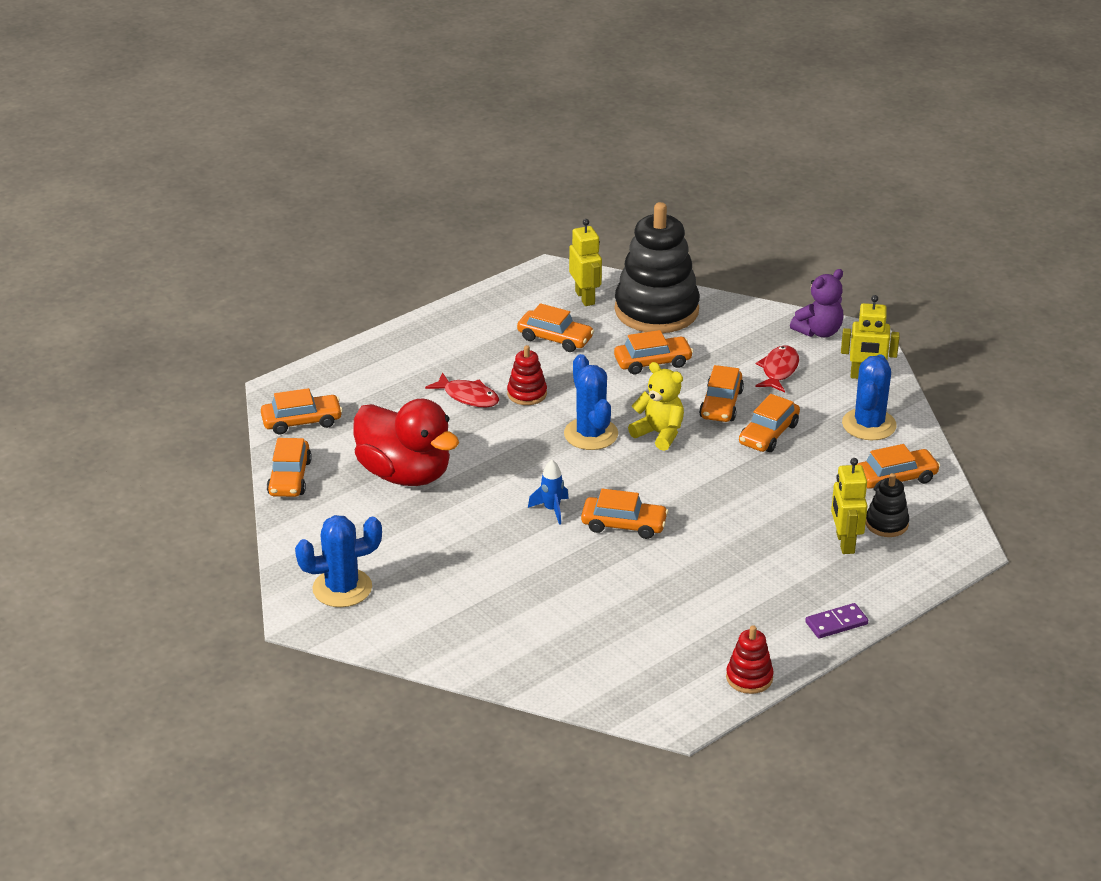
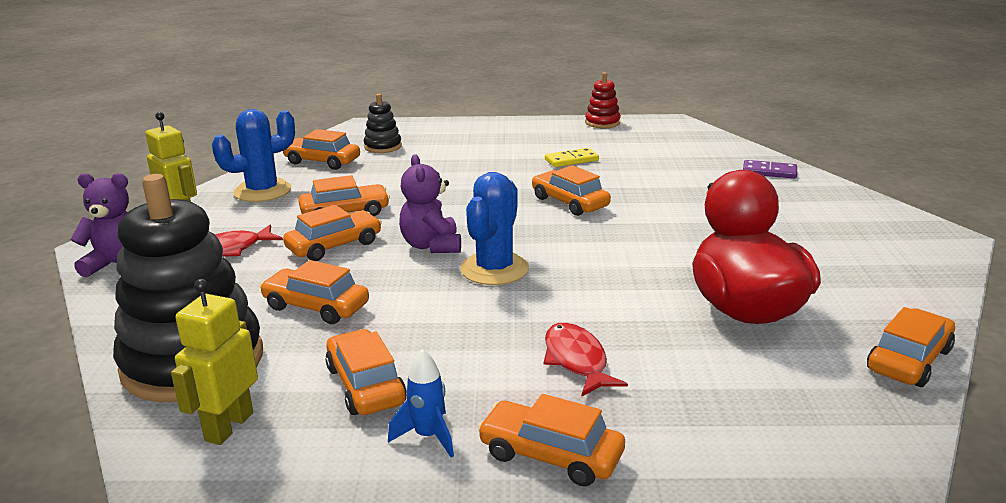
camera: 140 degrees left, 10 degrees down
orange car [261,388,343,434] -> orange car moved to [477,394,625,487]
blue cactus [295,515,382,607] -> none
red stacking toy [507,345,547,405] -> none
blue rocket [528,460,569,525] -> blue rocket moved to [388,349,454,458]
yellow teddy bear [628,362,684,451] -> purple teddy bear [399,154,461,253]
purple domino [805,603,868,638] -> purple domino moved to [743,160,797,179]
yellow robot [831,458,868,554] -> none
none -> yellow domino [545,148,599,167]

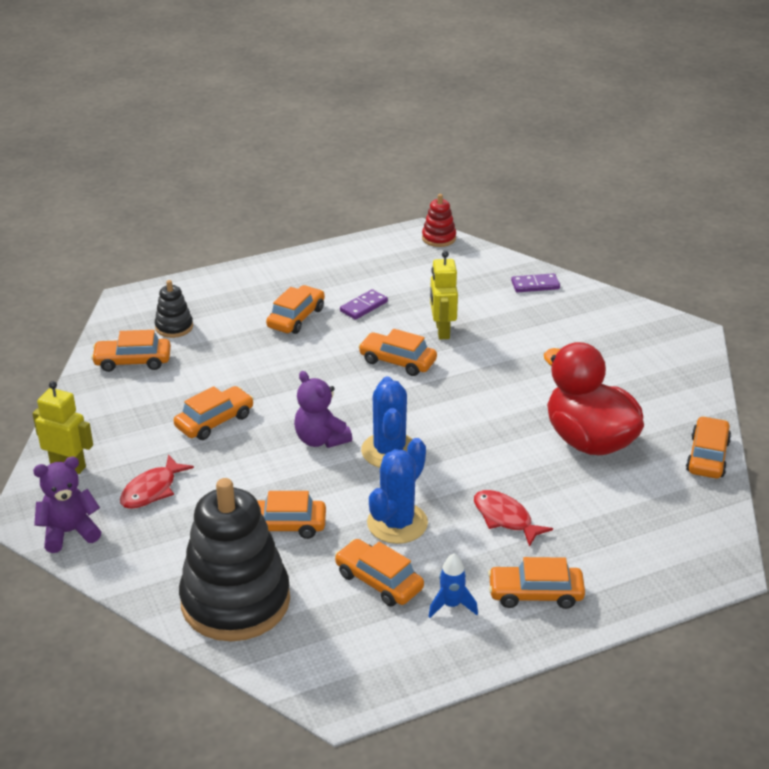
camera: 25 degrees left, 10 degrees up
yellow robot [171,279,258,445] -> yellow robot moved to [430,251,458,339]
blue cactus [212,109,295,202] -> blue cactus moved to [367,438,428,544]
orange car [283,205,382,261] -> orange car moved to [266,285,325,334]
yellow domino [545,148,599,167] -> purple domino [340,289,388,320]
red stacking toy [585,72,621,128] -> red stacking toy moved to [422,194,456,247]

